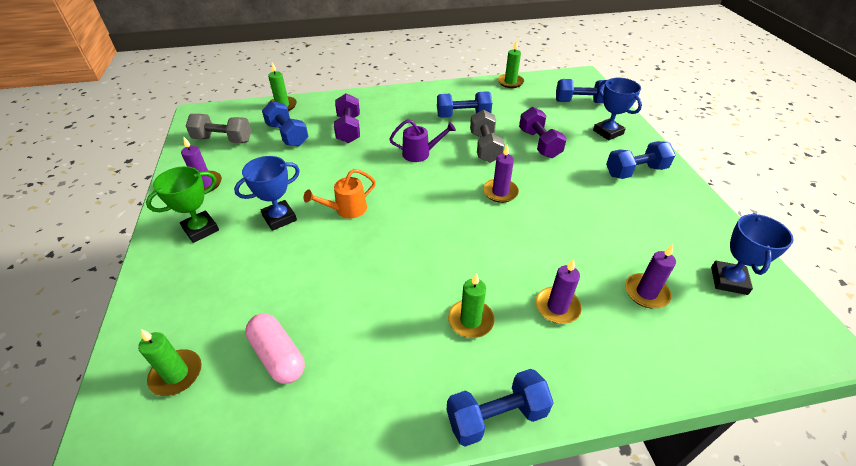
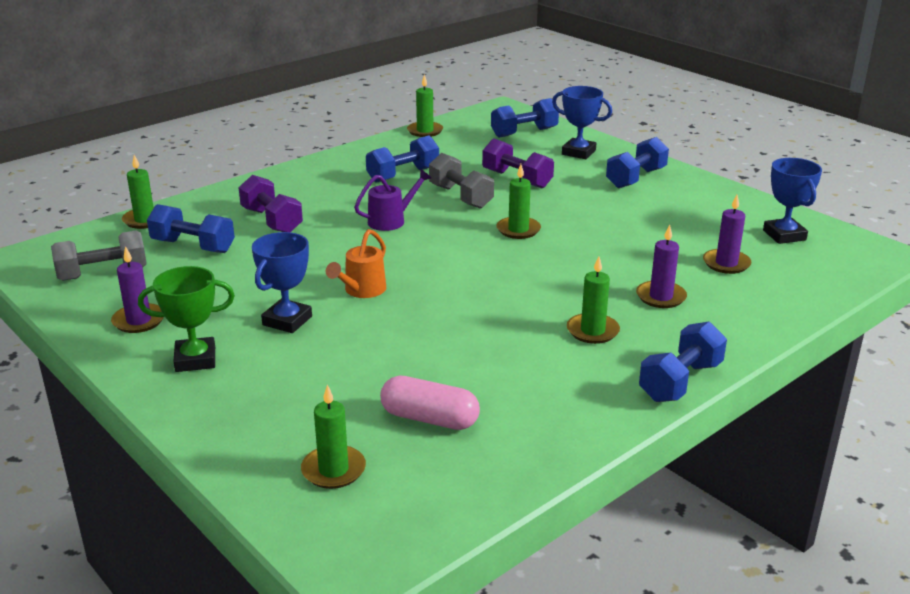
camera: 30 degrees left, 15 degrees down
green trophy [146,166,219,243] -> green trophy turned 60 degrees clockwise [138,266,235,372]
purple candle [483,144,519,203] -> green candle [496,164,541,239]

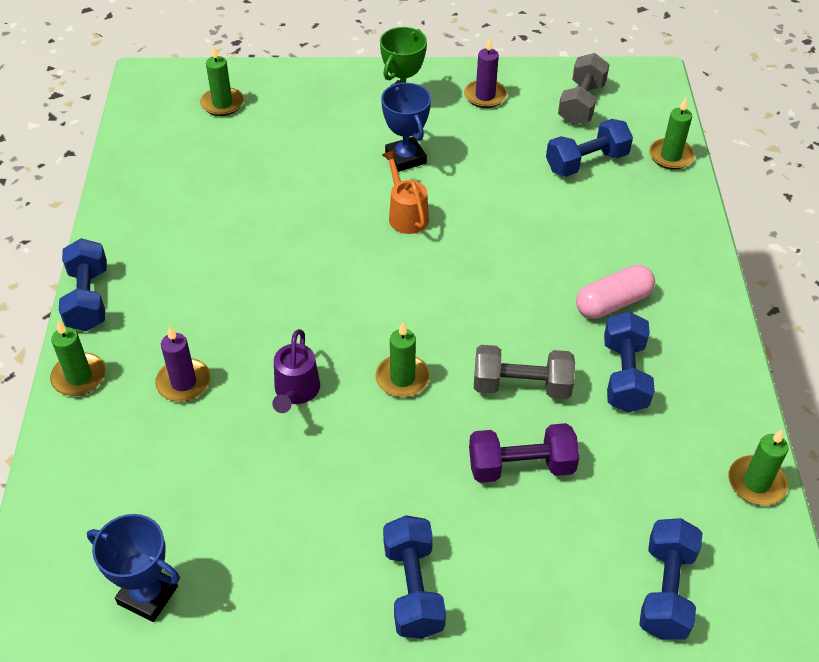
camera: 130 degrees right, 20 degrees up
purple dumbbell [238,175,303,232] -> none
purple watering can [354,169,432,231] -> purple watering can moved to [272,329,320,413]
pink capsule [380,376,480,430] -> pink capsule moved to [576,265,655,319]
blue trophy [552,86,612,159] -> none
green candle [567,256,620,344] -> green candle moved to [50,320,106,396]
purple candle [703,195,752,274] -> none

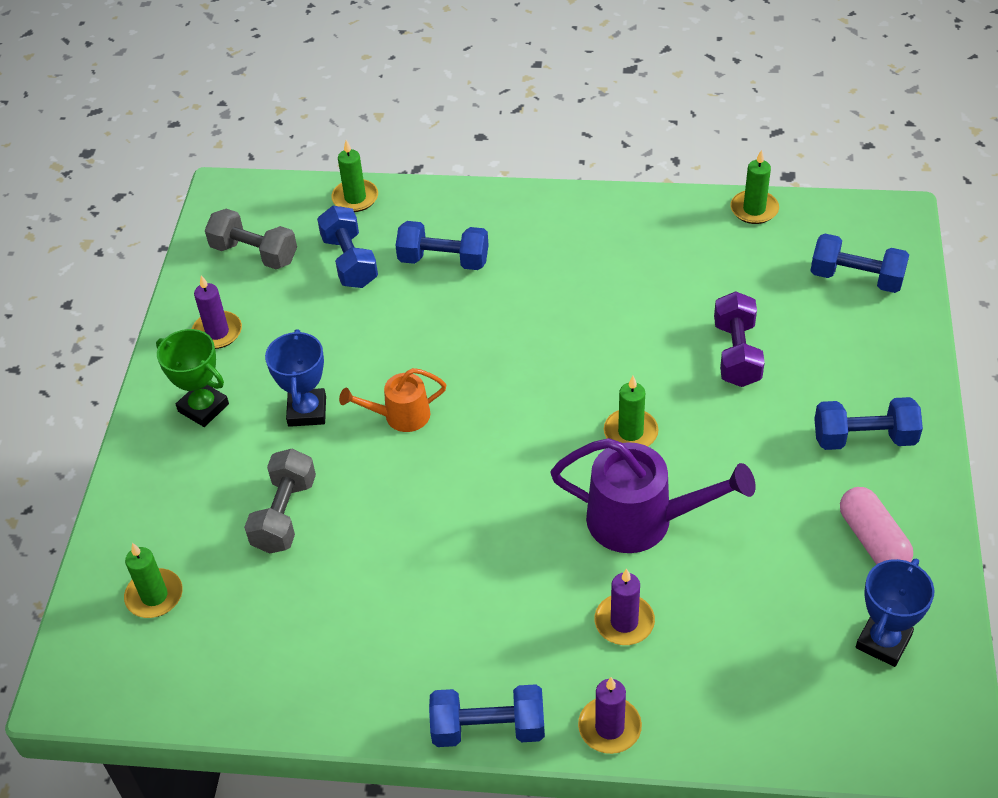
camera: 80 degrees left, 0 degrees up
green candle [50,320,106,396] -> purple candle [578,677,642,754]
purple watering can [272,329,320,413] -> purple watering can [550,438,756,553], size x1.74
blue trophy [381,83,431,172] -> blue trophy turned 75 degrees counterclockwise [265,329,326,427]
grey dumbbell [474,345,575,399] -> grey dumbbell moved to [244,449,316,554]
pink capsule [576,265,655,319] -> pink capsule moved to [840,487,913,564]
blue dumbbell [604,312,655,412] -> blue dumbbell moved to [395,221,489,270]

